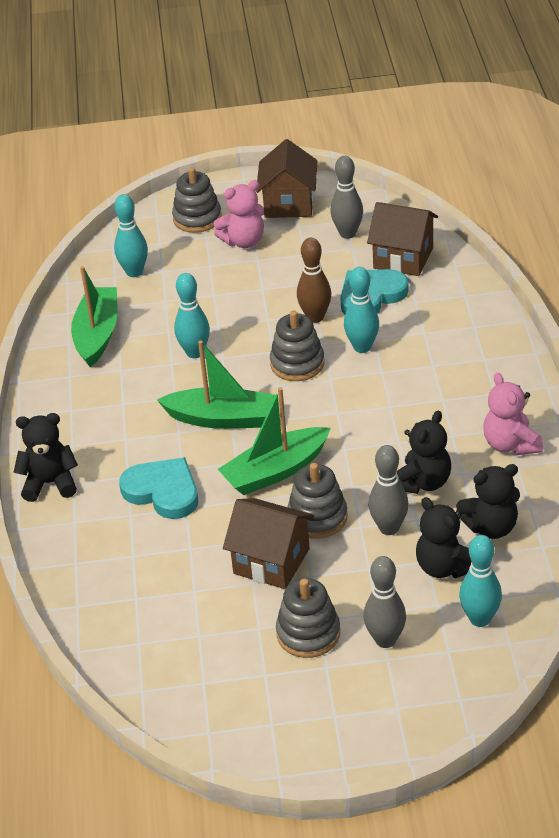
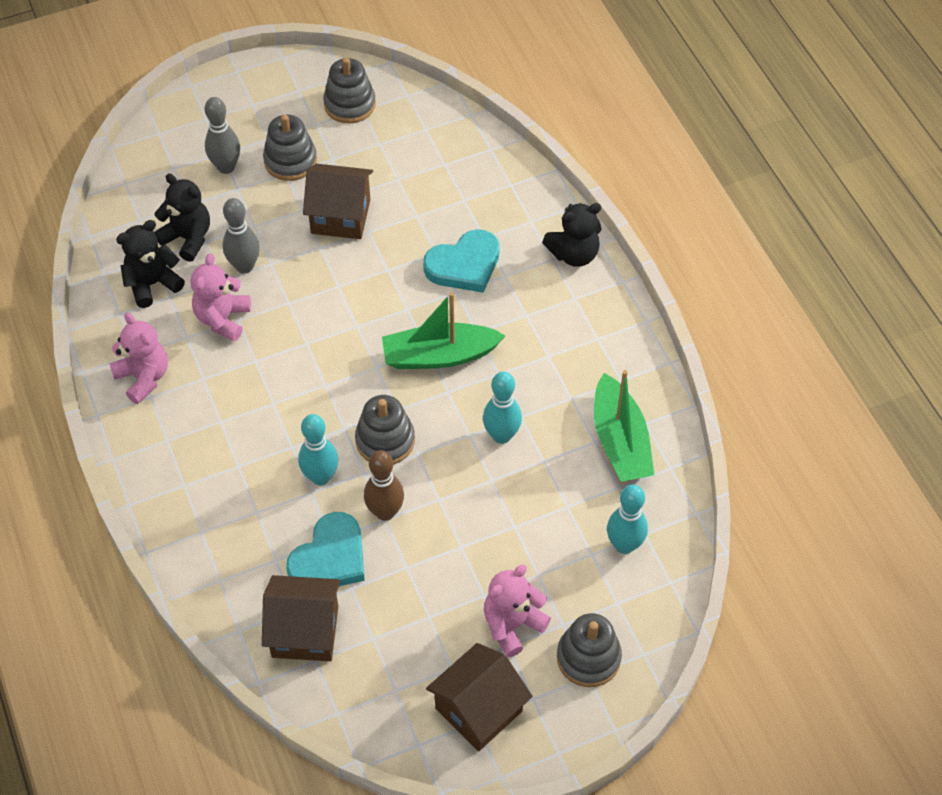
camera: 160 degrees right, 15 degrees up
turquoise heart [119,457,198,519] -> turquoise heart turned 45 degrees counterclockwise [423,229,500,293]
green boat [218,387,331,495] -> none
brown house [256,139,317,218] -> brown house turned 60 degrees clockwise [426,643,532,751]
grey stacking toy [288,463,348,539] -> grey stacking toy moved to [323,58,376,124]
grey bowling pin [330,156,363,239] -> none
black teddy bear [397,411,451,494] -> pink teddy bear [190,253,251,342]
turquoise bowling pin [459,535,502,627] -> none

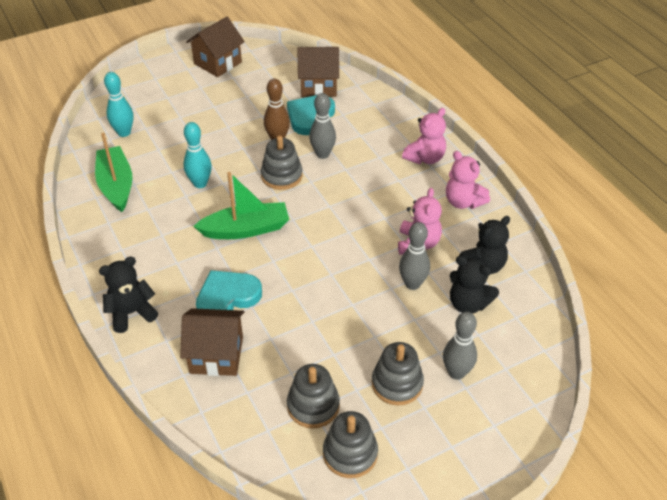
camera: 175 degrees right, 10 degrees down
turquoise bowling pin [298,414,338,485] -> grey bowling pin [309,93,336,159]
brown house [303,164,373,239] -> brown house moved to [180,308,244,376]
pink teddy bear [484,564,551,658] -> pink teddy bear moved to [402,108,446,164]
grey stacking toy [557,613,622,687] -> grey stacking toy moved to [287,364,340,428]

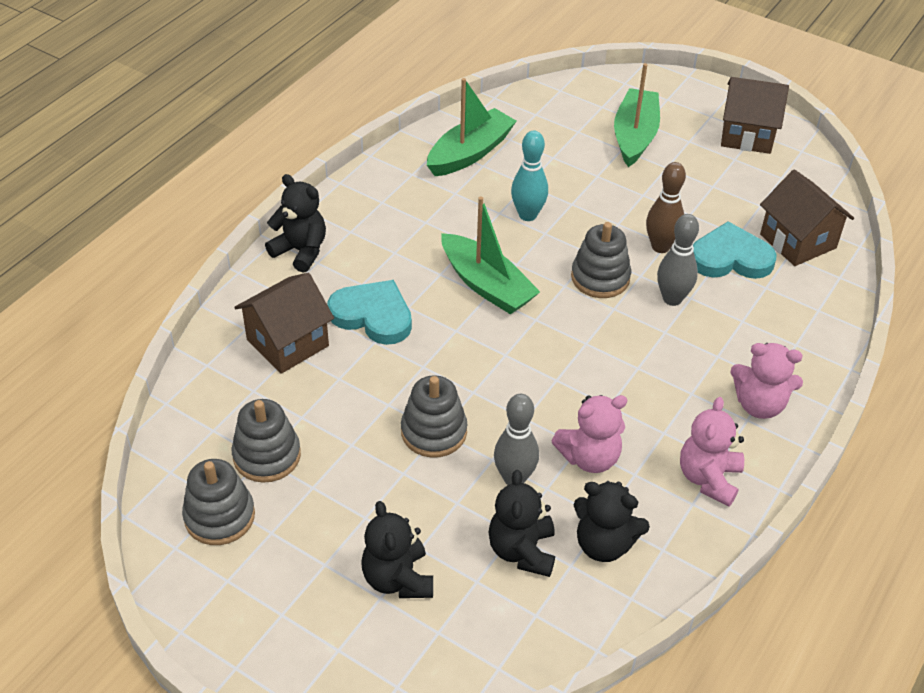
camera: 60 degrees right, 0 degrees up
turquoise bowling pin [104,72,134,137] -> none
brown house [180,308,244,376] -> brown house turned 75 degrees clockwise [234,273,334,374]
grey stacking toy [372,342,424,406] -> grey stacking toy moved to [401,375,467,458]
grey bowling pin [443,312,477,380] -> black teddy bear [361,501,433,598]
none -> green boat [614,63,660,167]

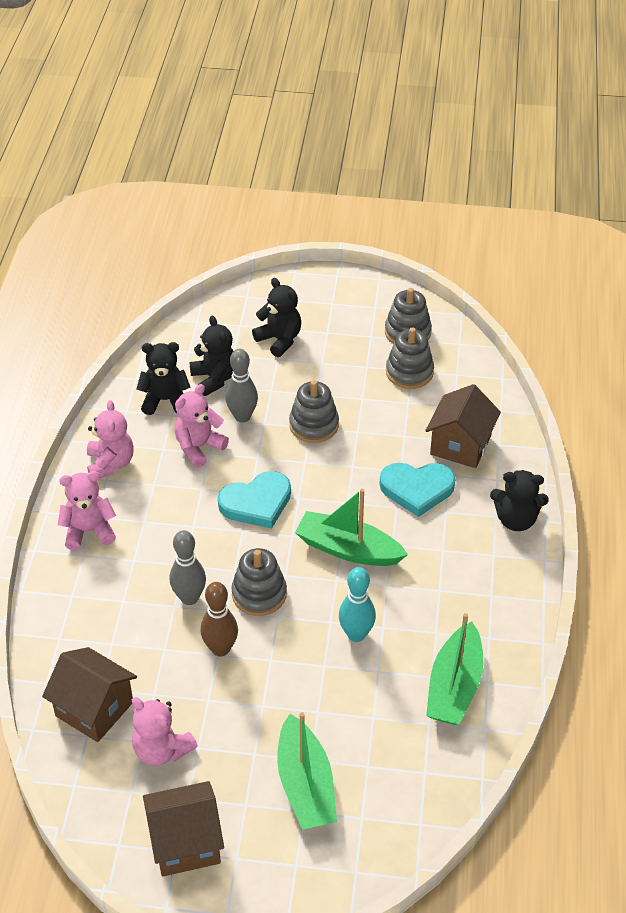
camera: 155 degrees right, 0 degrees up
turquoise heart [693,222,776,279] -> turquoise heart moved to [218,471,291,529]
none -> pink teddy bear [132,697,198,766]

